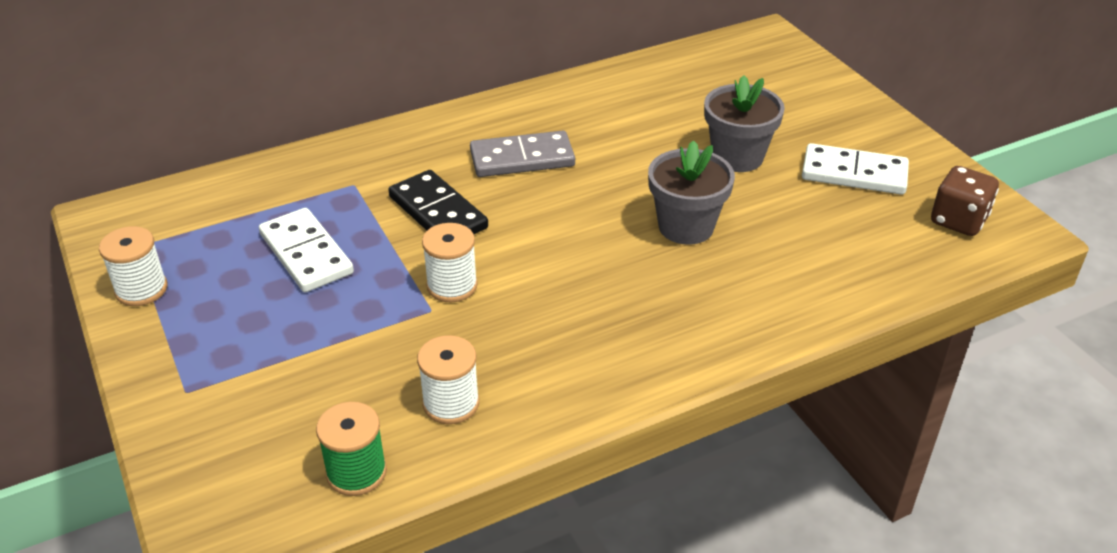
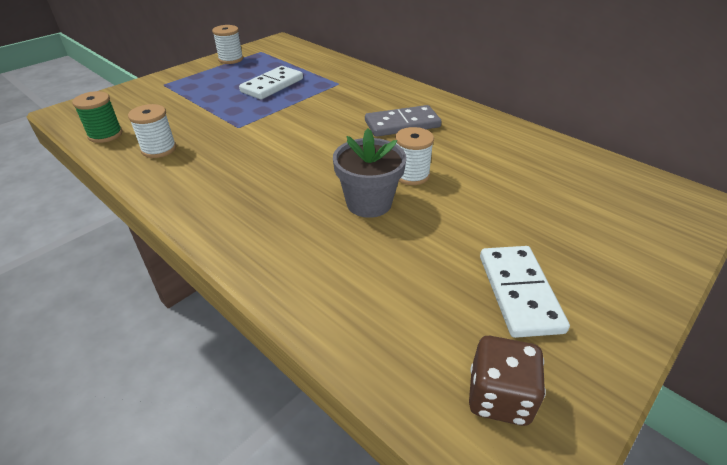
camera: 70 degrees right, 0 degrees up
black domino [388,170,488,234] -> none
white spool [422,223,478,302] -> white spool moved to [395,127,434,185]
grey domino [470,131,575,177] -> grey domino turned 75 degrees counterclockwise [365,105,442,137]
grey flower pot [704,75,785,172] -> none

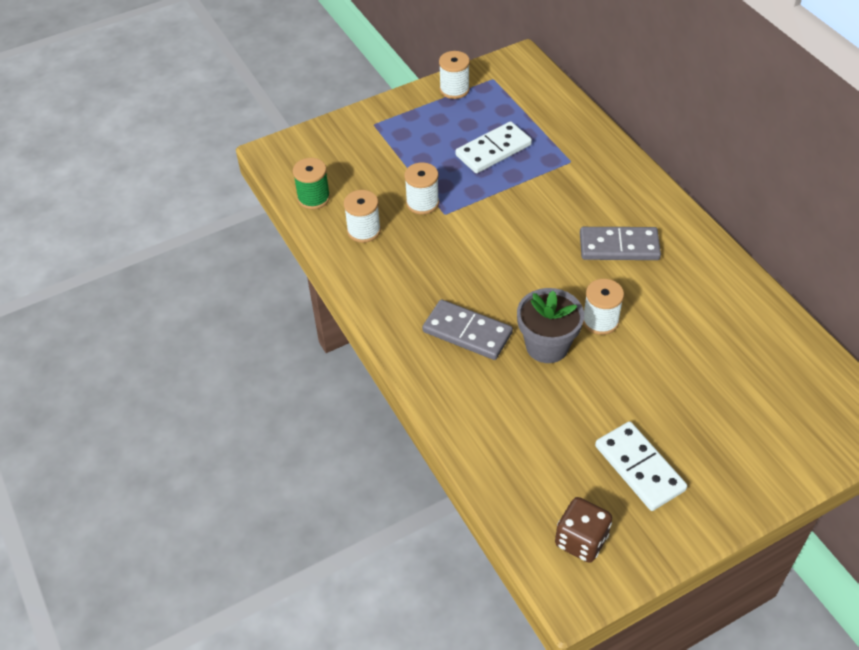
camera: 20 degrees right, 10 degrees up
white domino [480,246,570,338] -> white domino turned 45 degrees counterclockwise [595,421,687,511]
none -> white spool [404,162,439,215]
none -> grey domino [422,300,513,360]

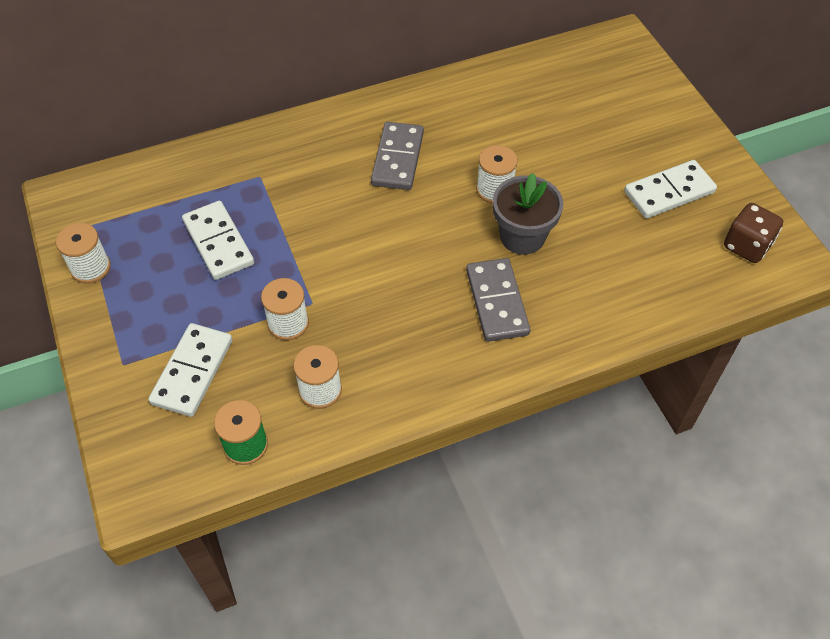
camera: 85 degrees left, 5 degrees up
grey domino [422,300,513,360] -> grey domino turned 45 degrees counterclockwise [466,258,530,342]
none -> white domino [148,323,233,417]

